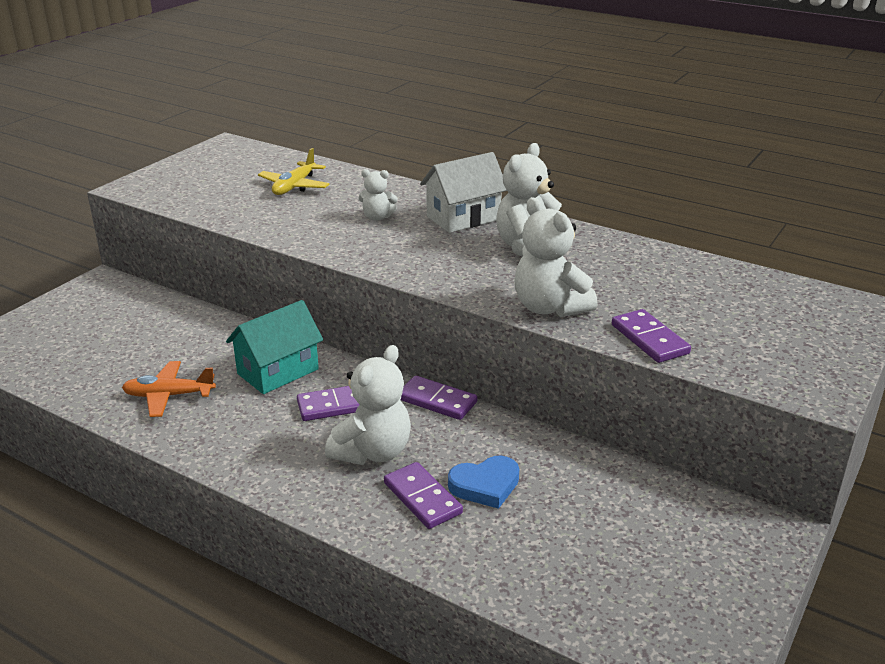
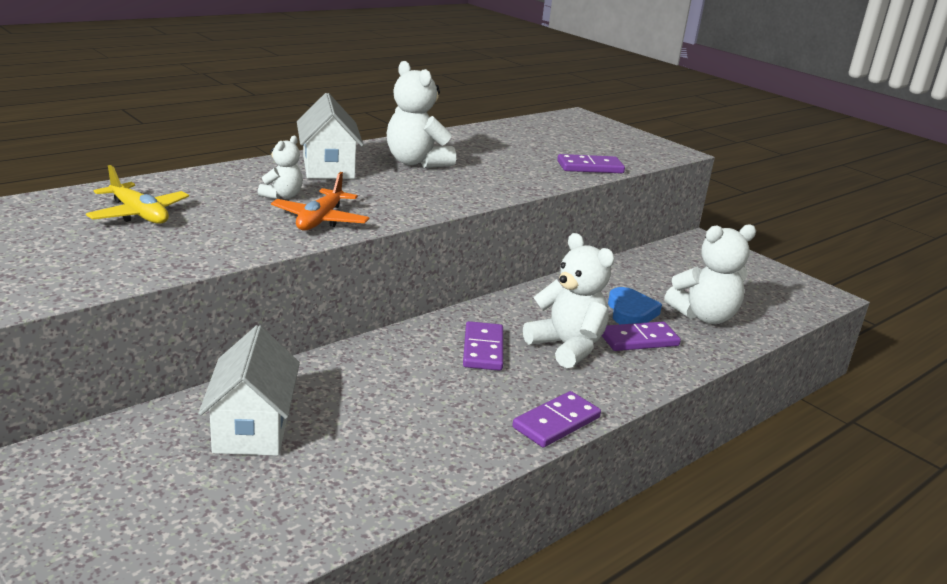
camera: 75 degrees left, 5 degrees down
orange plane [122,361,216,417] -> orange plane moved to [271,172,370,230]
turquoise house [226,300,323,394] -> none
purple domino [400,376,477,420] -> purple domino moved to [513,391,601,447]
white teddy bear [514,197,598,317] -> white teddy bear moved to [664,224,756,324]
none -> white house [198,325,300,456]

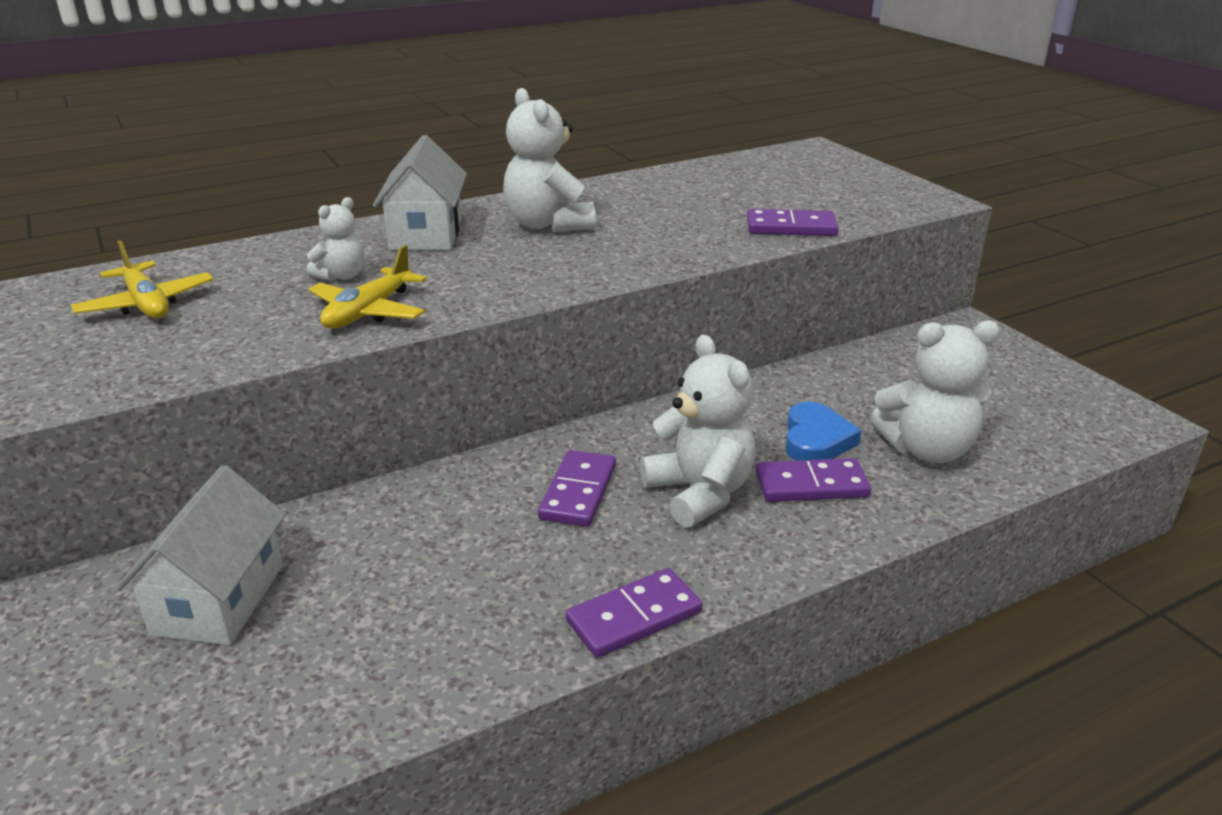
camera: 15 degrees right, 5 degrees up
orange plane [271,172,370,230] -> yellow plane [309,245,427,329]

